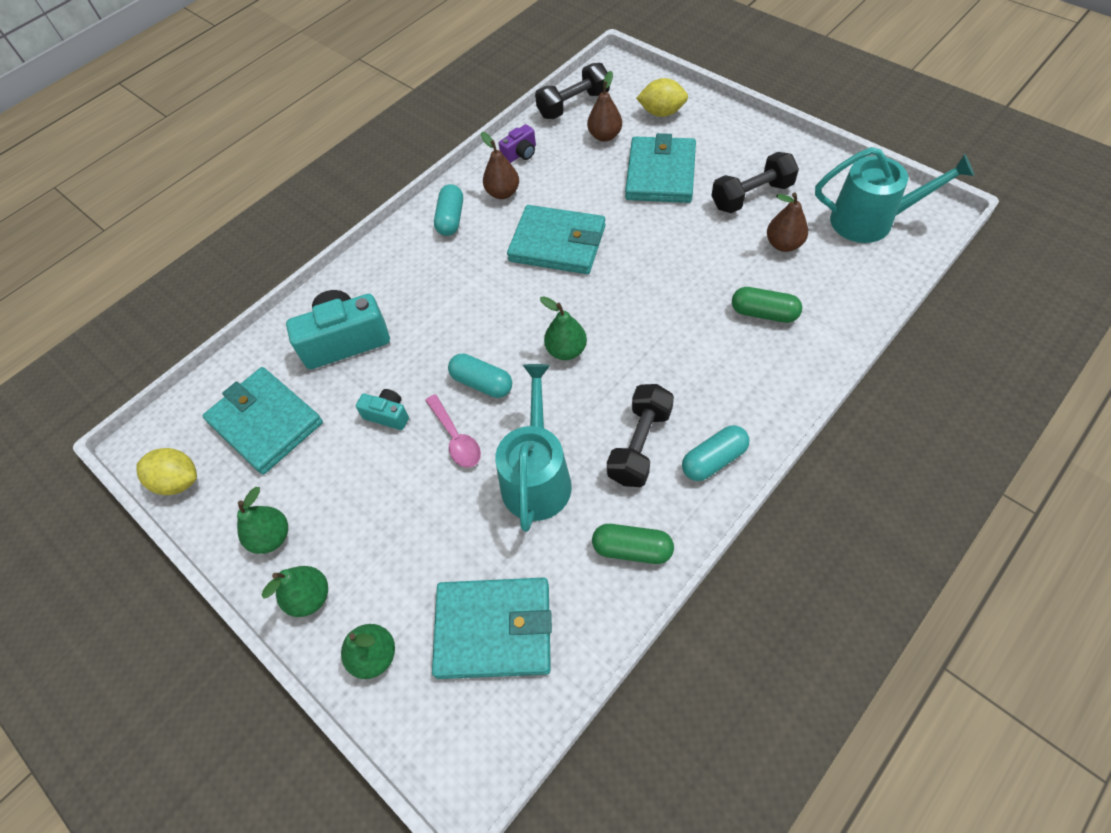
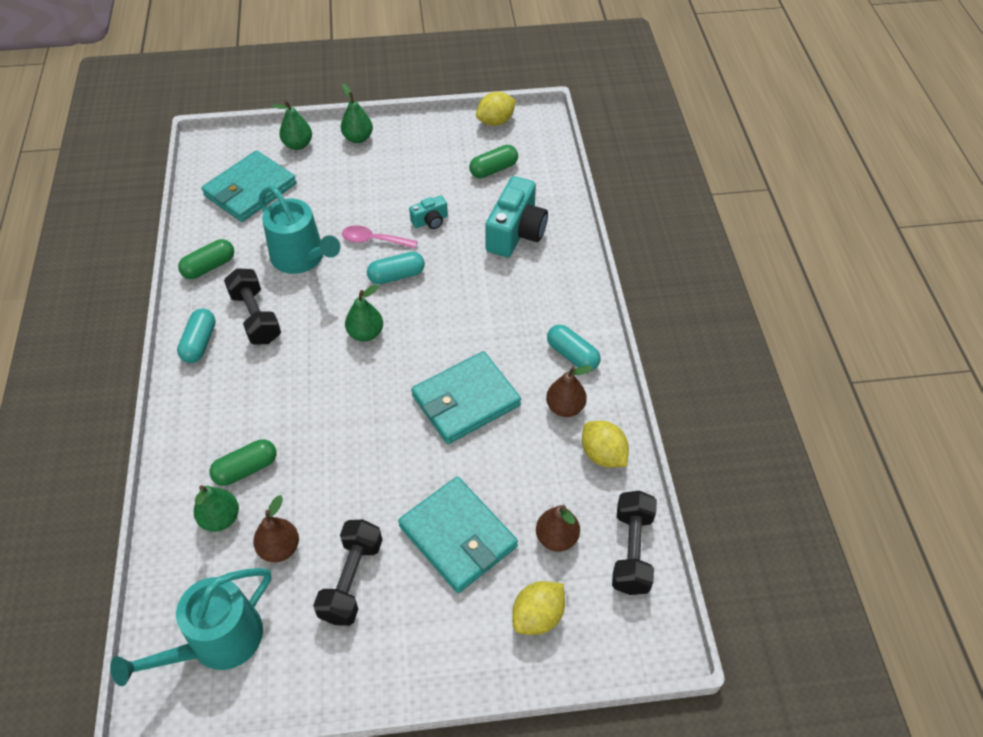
camera: 125 degrees right, 5 degrees down
turquoise wallet [202,367,323,475] -> green capsule [469,145,518,178]
green pear [237,487,288,554] -> green pear moved to [194,485,239,532]
purple camera [499,124,536,163] -> yellow lemon [582,421,629,468]

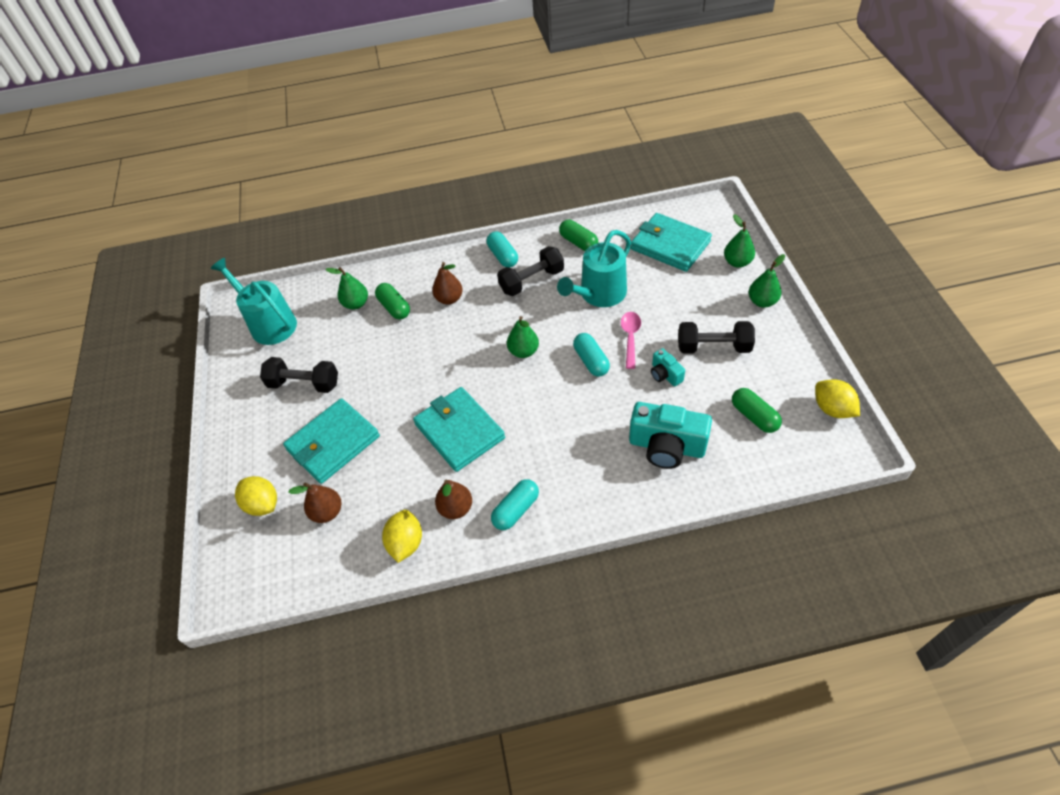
camera: 90 degrees right, 0 degrees up
turquoise capsule [177,309,216,363] -> turquoise capsule turned 60 degrees clockwise [487,231,518,268]
brown pear [253,495,299,562] -> brown pear moved to [432,262,463,305]
yellow lemon [582,421,629,468] -> yellow lemon turned 45 degrees counterclockwise [382,510,422,563]
black dumbbell [612,490,657,595] -> black dumbbell moved to [678,321,755,354]

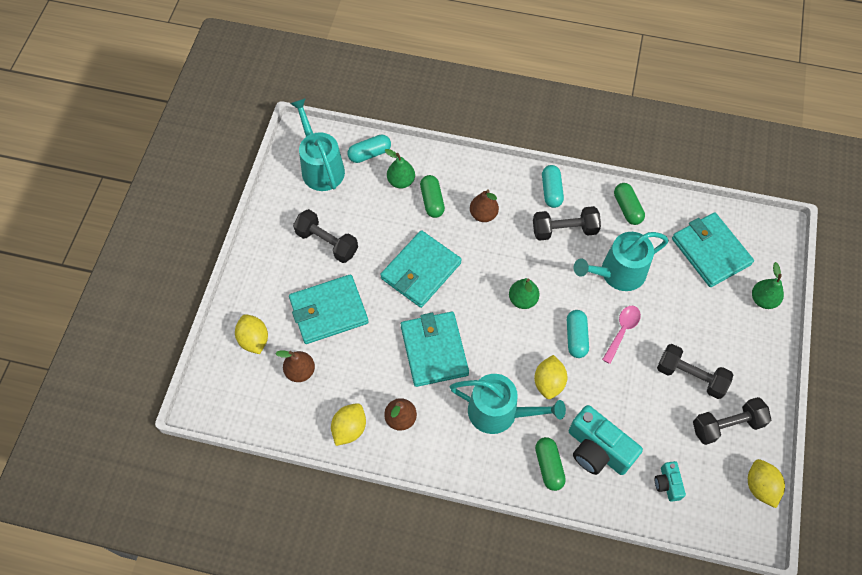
camera: 20 degrees right, 10 degrees up
turquoise capsule [491,479,539,530] -> turquoise capsule moved to [347,134,391,163]
turquoise camera [651,348,685,386] -> turquoise camera moved to [655,461,686,502]
green capsule [732,388,782,433] -> green capsule moved to [535,437,566,491]
green pear [749,254,785,308] -> none
none -> turquoise wallet [380,230,462,308]
none -> turquoise watering can [450,374,566,434]
none -> yellow lemon [534,355,567,399]
none -> black dumbbell [693,397,771,445]

